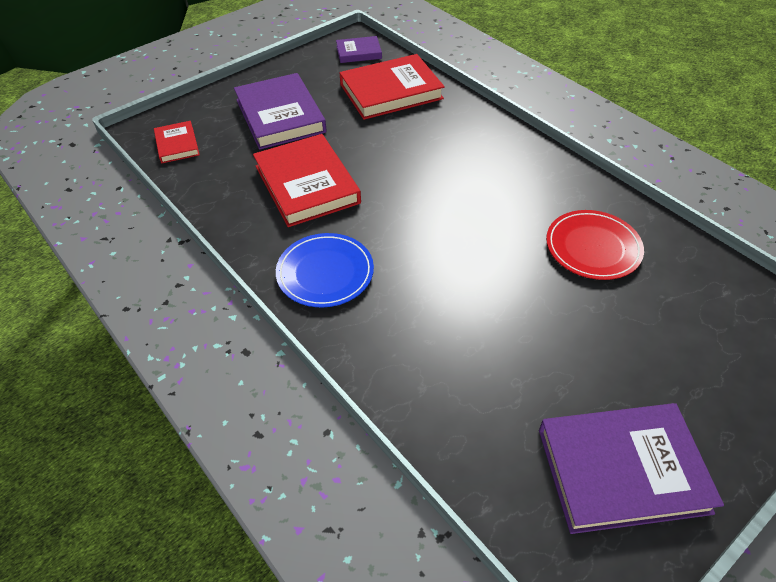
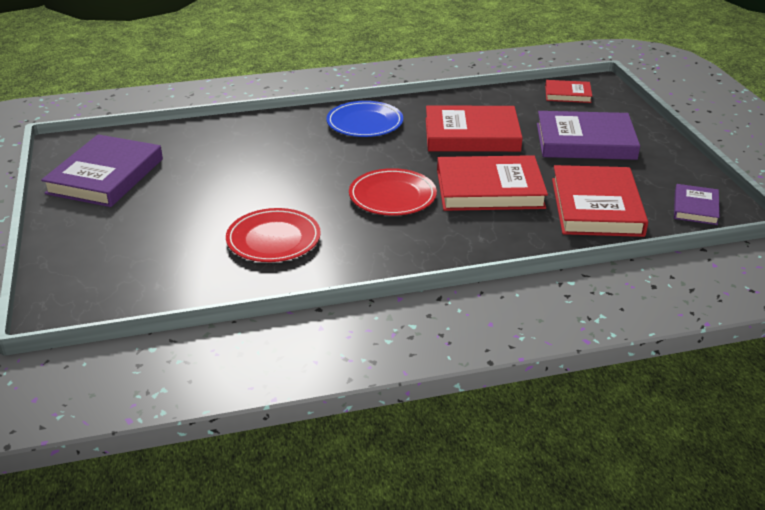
camera: 115 degrees right, 15 degrees down
none -> red plate [349,168,437,216]
none -> red book [437,155,548,211]

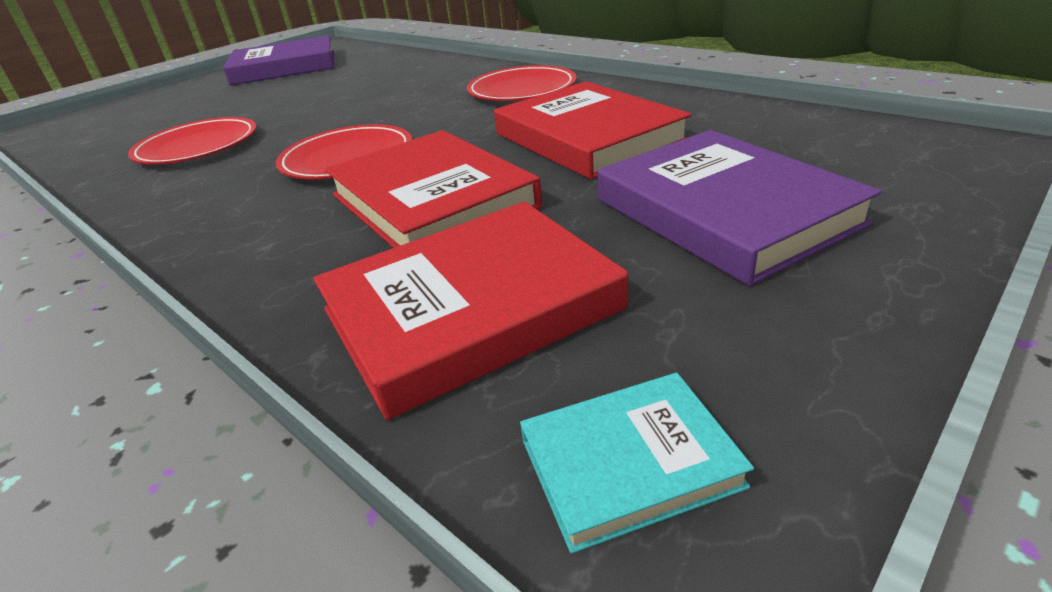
camera: 60 degrees right, 0 degrees up
blue plate [326,101,403,137] -> red plate [467,65,576,101]
red book [545,80,592,103] -> none
purple book [674,184,720,225] -> turquoise book [520,373,754,554]

